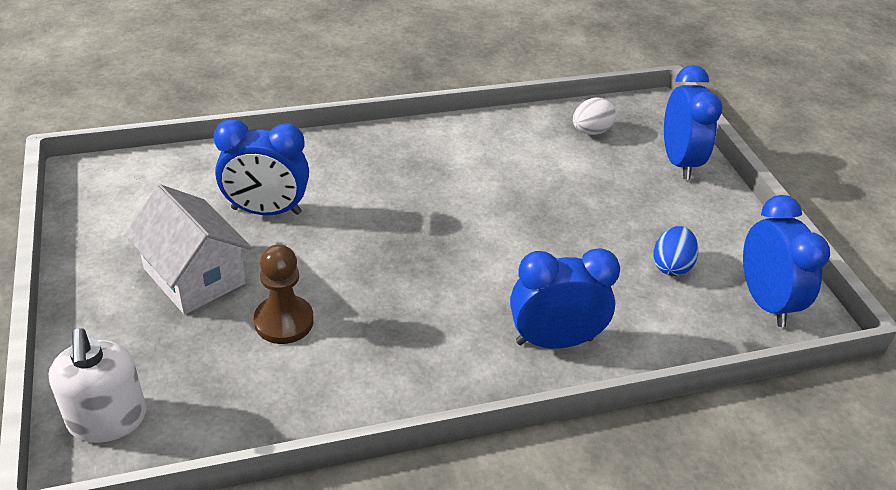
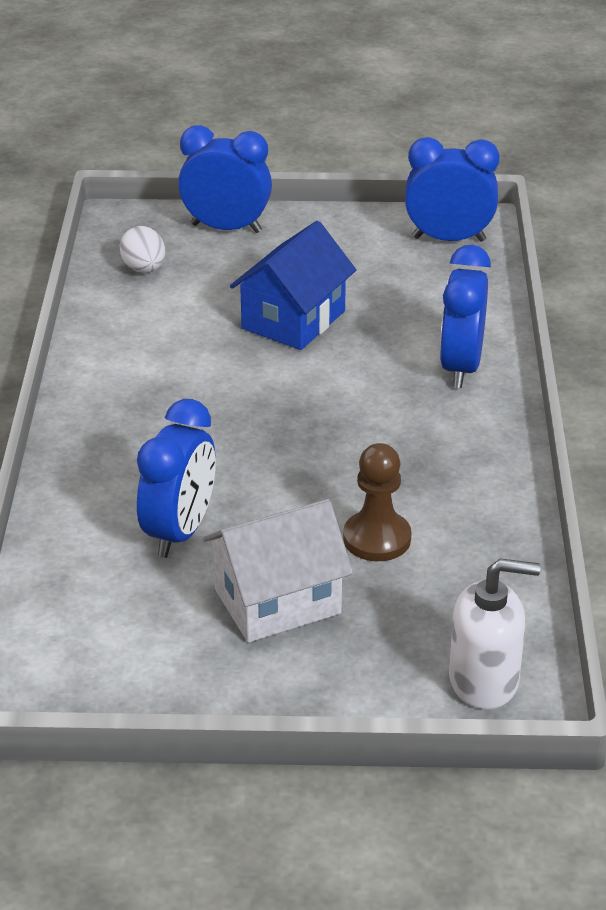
camera: 70 degrees left, 5 degrees down
blue egg [653,226,698,276] -> none
none -> blue house [230,221,356,350]

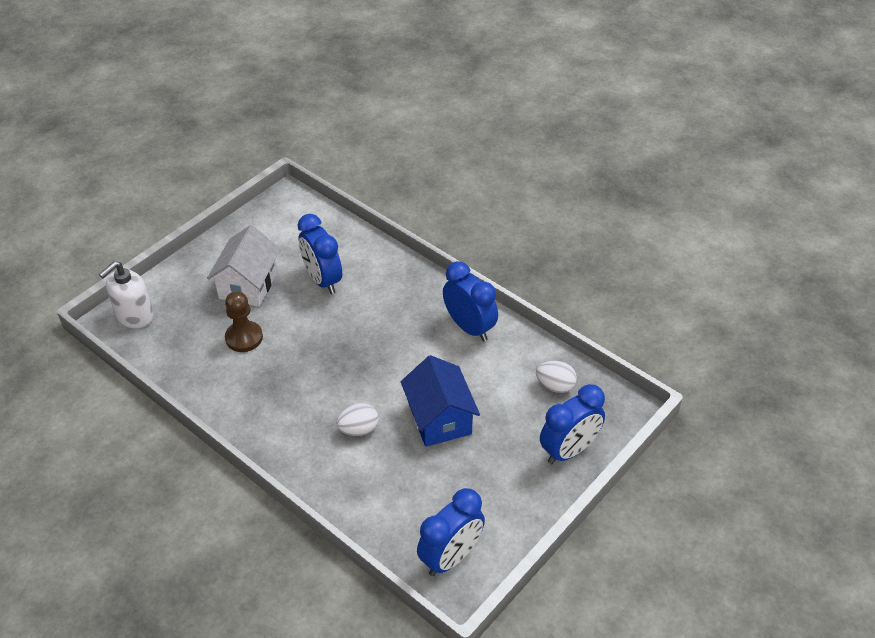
camera: 130 degrees right, 10 degrees up
blue clock [440,245,491,388] -> blue clock moved to [443,261,498,341]
none -> white egg [336,403,379,436]

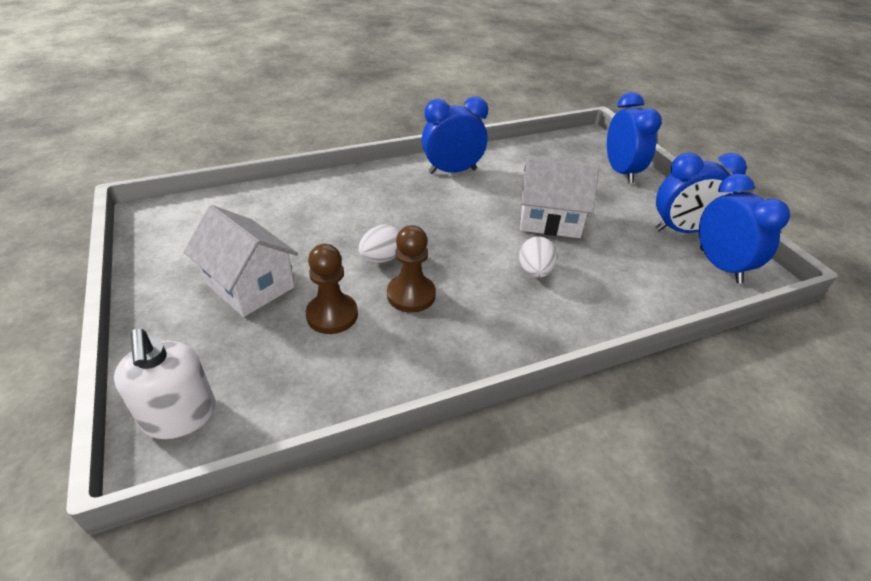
camera: 65 degrees left, 5 degrees down
blue clock [298,214,342,294] -> blue clock moved to [655,153,747,233]
blue house [401,355,480,447] -> white house [520,158,599,238]
white egg [536,361,577,393] -> white egg moved to [358,225,399,263]
none -> brown pawn [387,225,436,313]

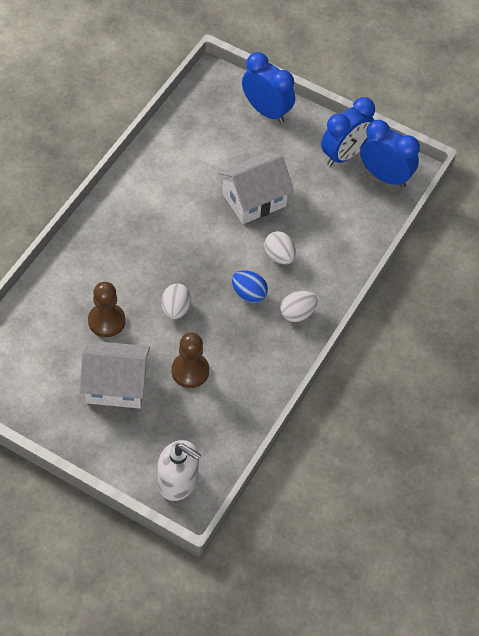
camera: 40 degrees left, 15 degrees up
brown pawn [387,225,436,313] -> brown pawn moved to [88,282,126,337]
blue clock [422,96,488,174] -> none
none -> blue egg [232,270,268,303]
none -> white egg [280,291,318,322]

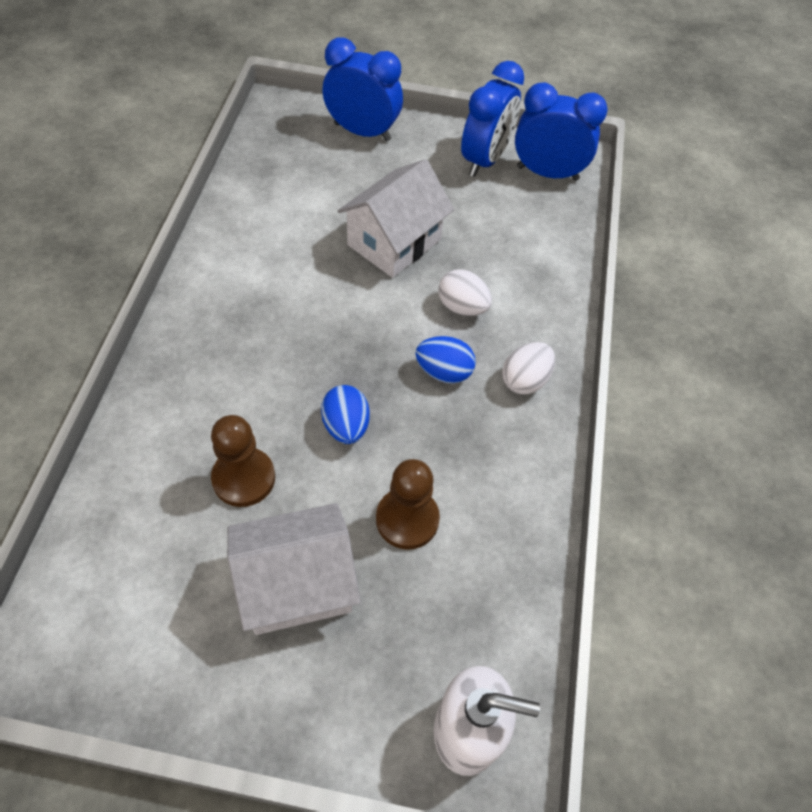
camera: 20 degrees left, 0 degrees up
white egg [162,283,191,319] -> blue egg [321,385,370,444]

